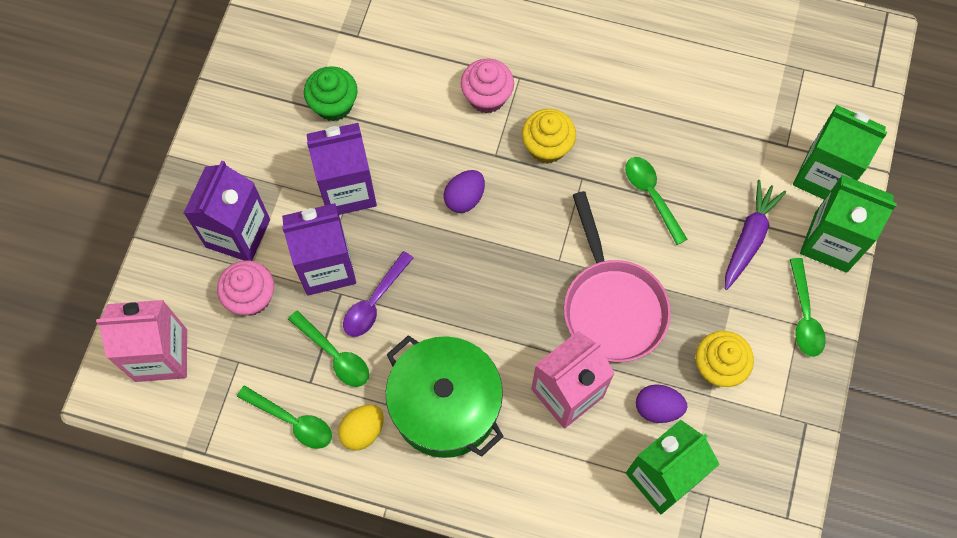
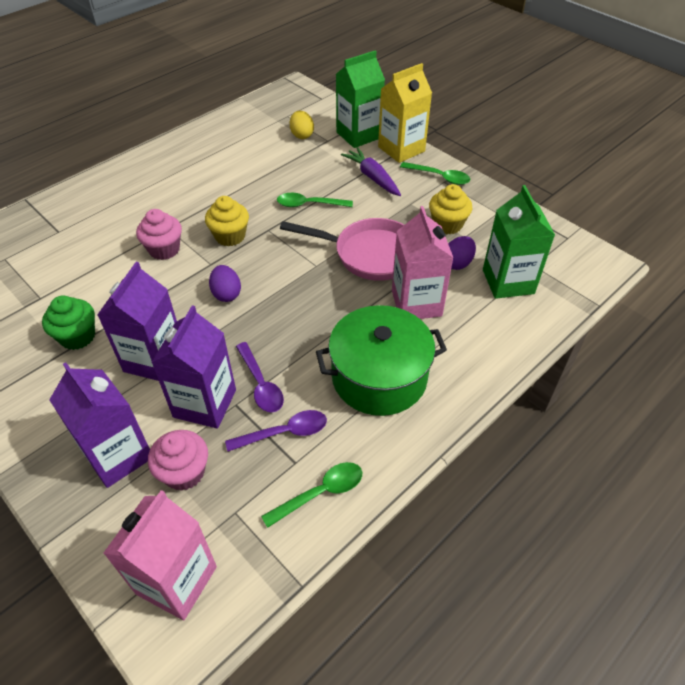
camera: 60 degrees left, 20 degrees down
green spoon [288,310,369,387] -> purple spoon [225,410,327,452]
yellow egg [338,404,384,450] -> yellow egg moved to [290,111,314,139]
green carton [800,175,897,273] -> yellow carton [378,63,432,163]

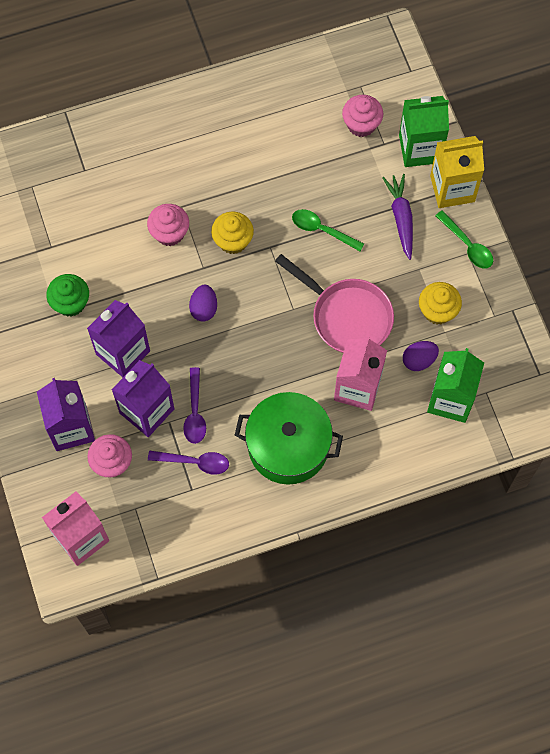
camera: 25 degrees right, 20 degrees up
green spoon [261,462,362,528] -> none
yellow egg [290,111,314,139] -> pink cupcake [342,95,383,137]

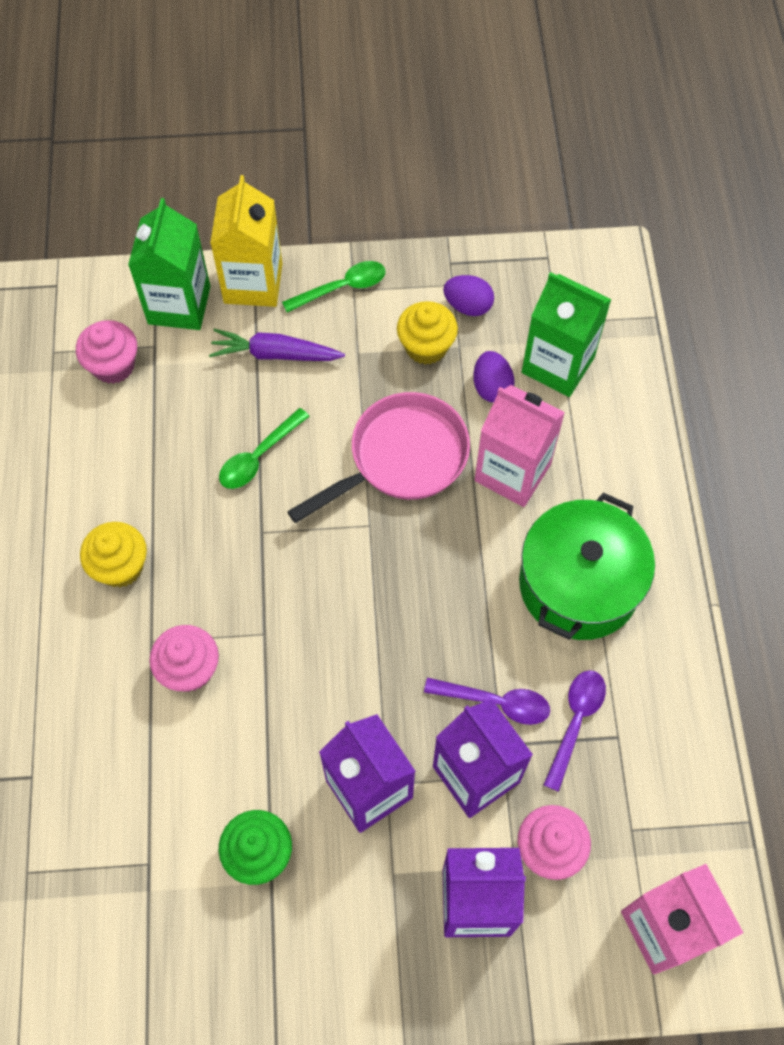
camera: 75 degrees left, 5 degrees down
purple egg [189,285,217,322] -> purple egg moved to [443,275,494,316]
yellow cupcake [211,211,254,254] -> yellow cupcake moved to [80,522,147,588]

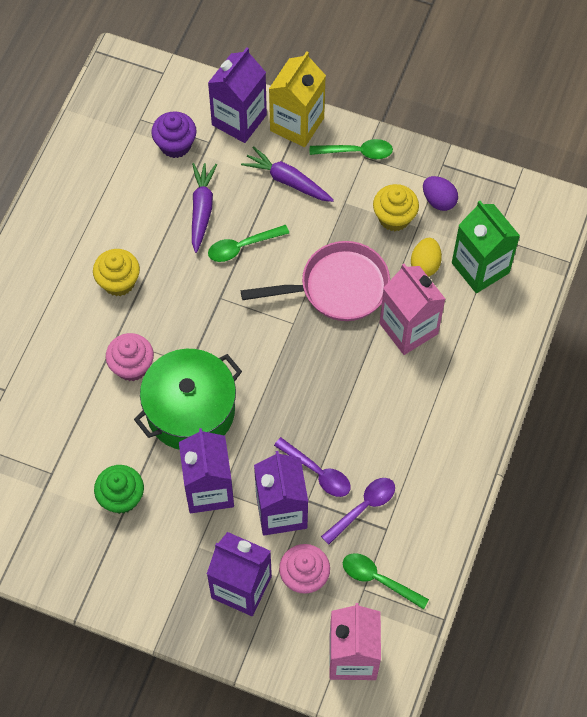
camera: 25 degrees right, 0 degrees up
pink cupcake [76,320,137,384] -> purple cupcake [151,111,197,158]
green carton [128,198,211,330] -> purple carton [208,47,267,143]
purple egg [473,351,514,403] -> yellow egg [411,238,442,276]
green pot [519,493,655,640] -> green pot moved to [134,349,242,450]
none -> purple carrot [192,163,217,253]
none -> green spoon [343,553,429,609]

